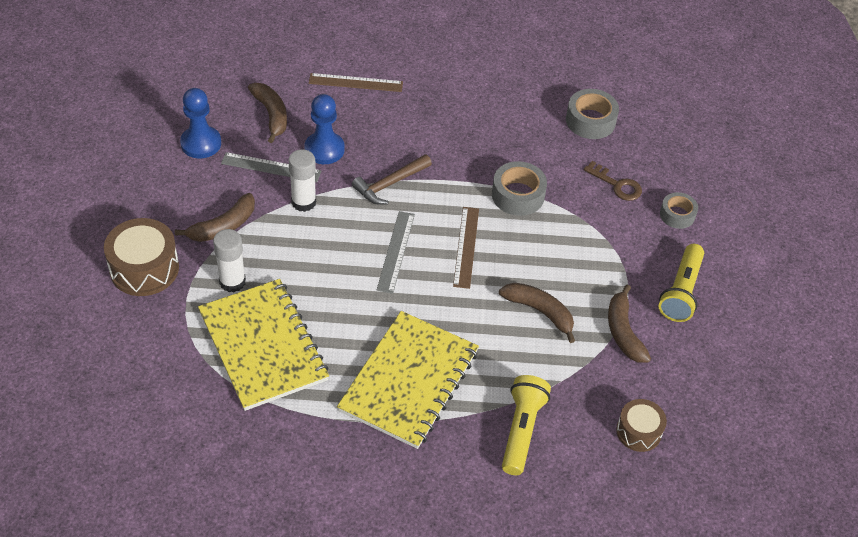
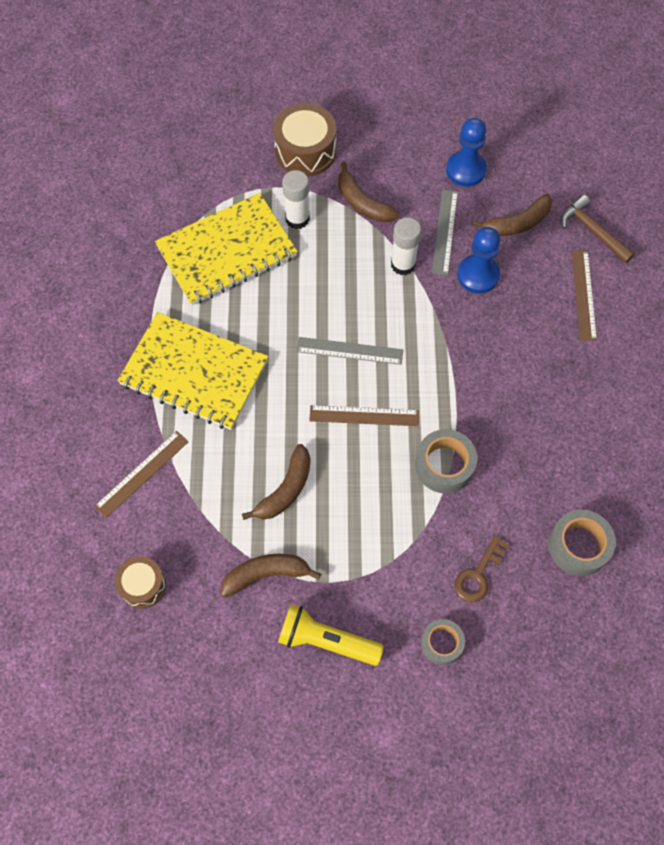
camera: 90 degrees right, 15 degrees up
brown hammer [352,154,432,205] -> brown hammer moved to [561,195,635,263]
yellow flashlight [502,375,551,475] -> brown ruler [94,431,189,518]

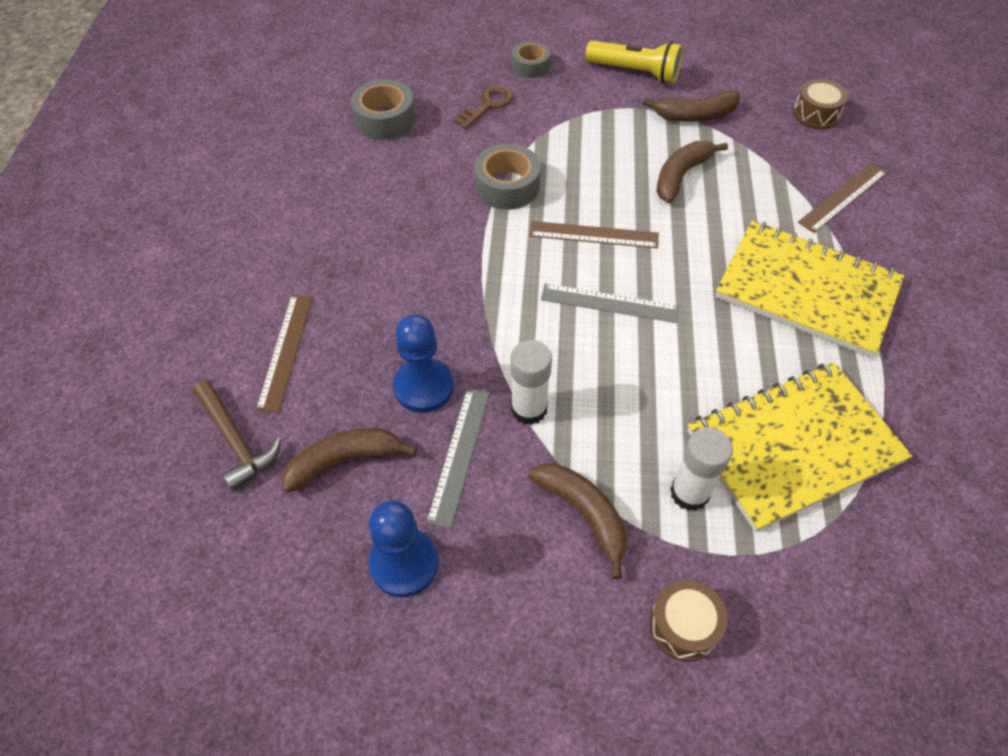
camera: 175 degrees left, 10 degrees down
brown drum [273,103,337,176] -> brown drum [649,580,727,662], size x0.62

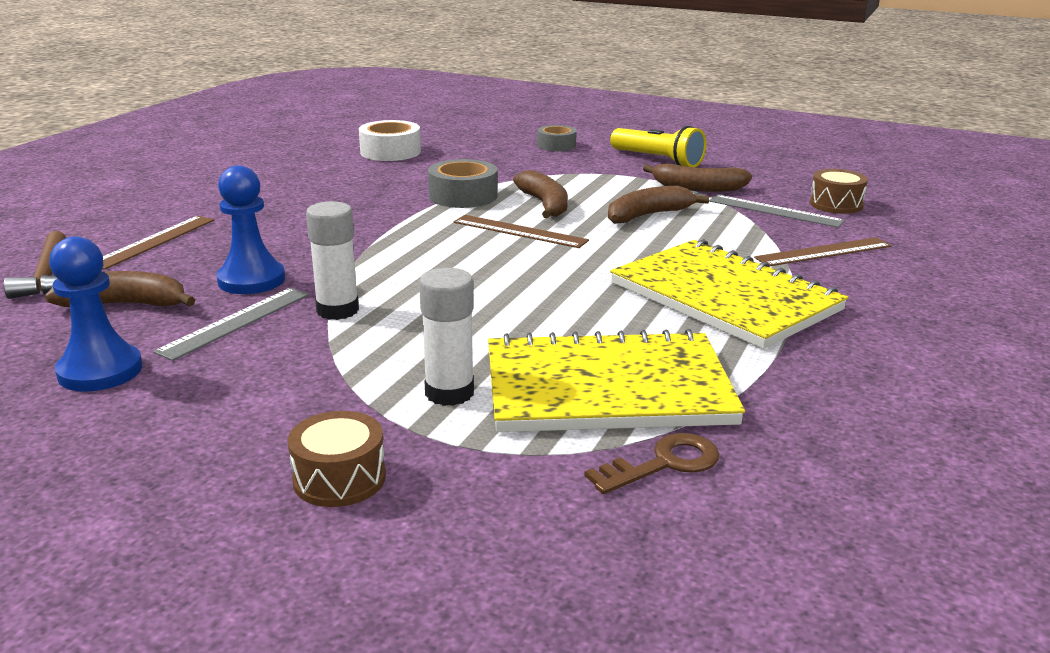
camera: 20 degrees right, 30 degrees down
grey tape [351,79,415,140] -> white tape [359,120,421,161]
brown key [454,86,513,129] -> brown key moved to [584,433,720,494]
brown banana [529,463,627,579] -> brown banana moved to [513,170,568,218]
grey ruler [541,283,679,323] -> grey ruler moved to [709,195,845,228]

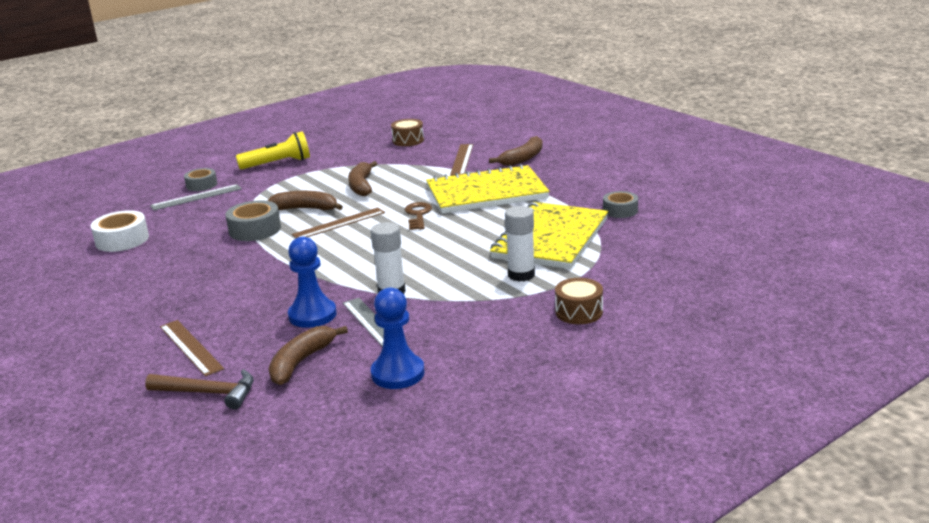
camera: 60 degrees left, 0 degrees up
brown key [584,433,720,494] -> brown key moved to [405,202,432,230]
brown banana [643,164,752,192] -> brown banana moved to [489,136,543,166]
grey ruler [709,195,845,228] -> grey ruler moved to [150,184,242,211]
none -> grey tape [603,191,638,218]

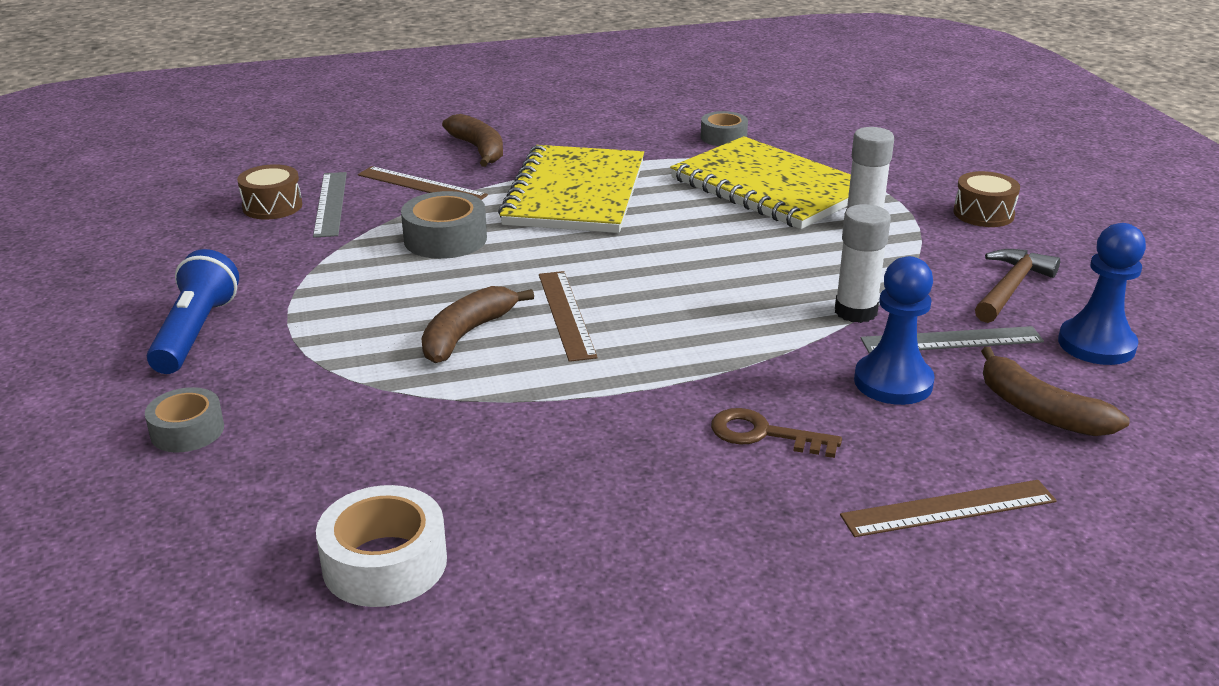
camera: 70 degrees left, 5 degrees up
brown hammer [145,369,254,410] -> brown hammer moved to [975,249,1060,323]
grey ruler [150,184,242,211] -> grey ruler moved to [313,172,347,238]
grey tape [226,200,281,241] -> grey tape moved to [401,191,487,259]
yellow flashlight [236,131,310,169] -> blue flashlight [147,249,239,374]
brown banana [348,161,377,196] -> none
brown key [405,202,432,230] -> brown key moved to [711,408,842,458]

